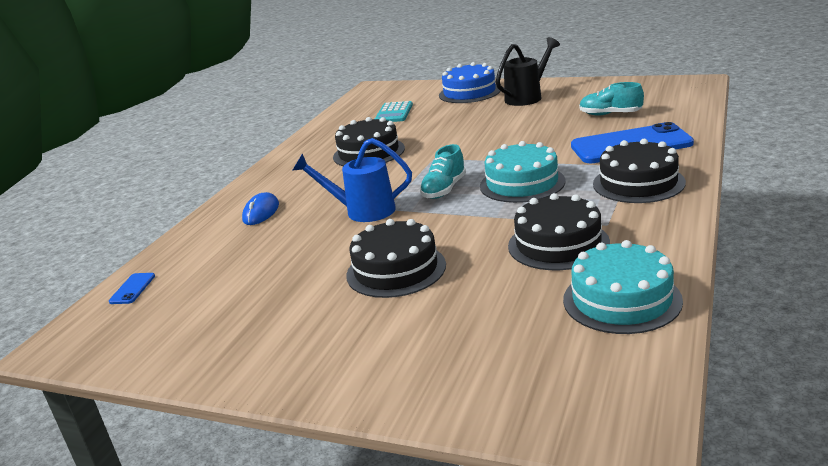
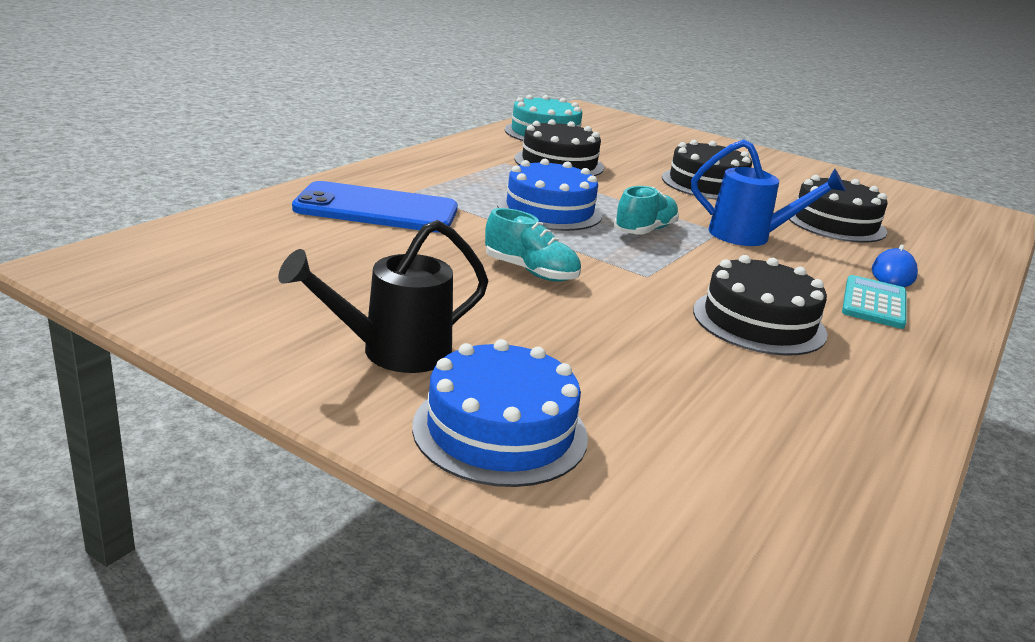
camera: 175 degrees left, 0 degrees up
blue phone [109,273,155,304] -> none
turquoise calculator [375,101,413,122] -> turquoise calculator moved to [842,275,907,329]
turquoise cake [480,141,566,203] -> blue cake [497,159,602,231]
turquoise shoe [579,82,644,116] -> turquoise shoe moved to [485,208,581,282]
black cake [593,139,686,203] -> black cake moved to [789,175,888,243]

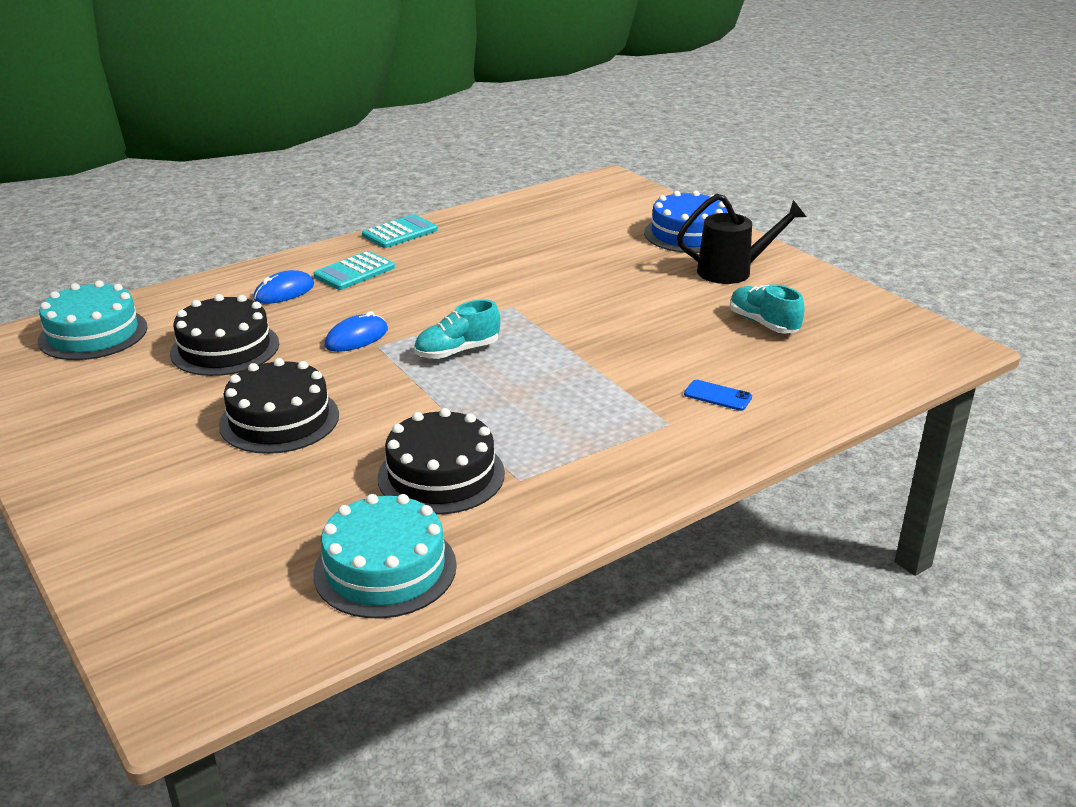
camera: 155 degrees left, 5 degrees up
blue phone [292,181,458,233] -> blue phone [684,380,752,411], size x0.40
turquoise shoe [485,208,581,282] -> turquoise shoe moved to [730,284,805,334]
blue cake [497,159,602,231] -> none
blue watering can [691,139,846,246] -> blue mouse [325,311,388,352]
black cake [693,255,828,356] -> none
none -> turquoise cake [38,280,147,360]
none -> turquoise calculator [362,214,438,248]

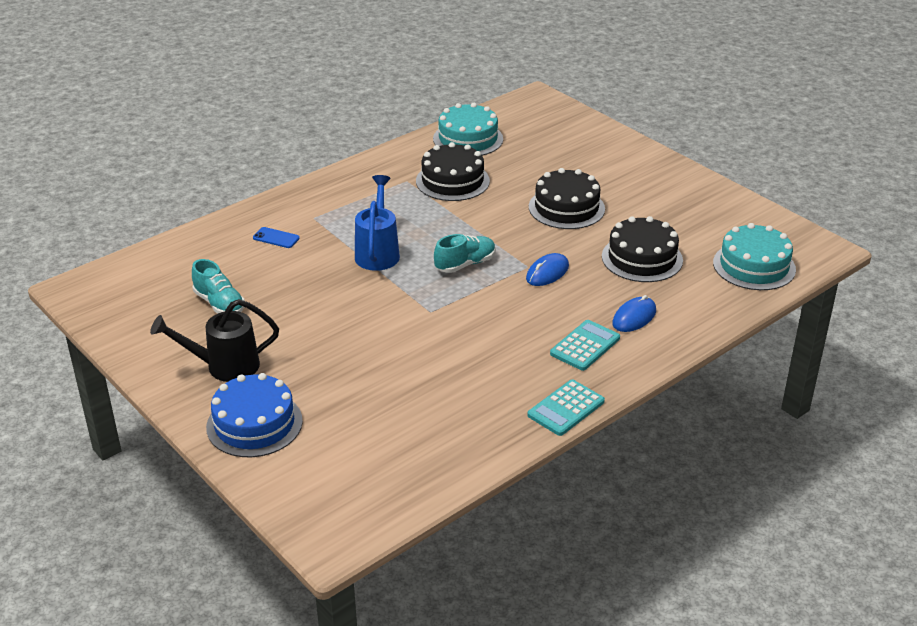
camera: 175 degrees right, 5 degrees up
none -> blue watering can [355,175,400,271]

